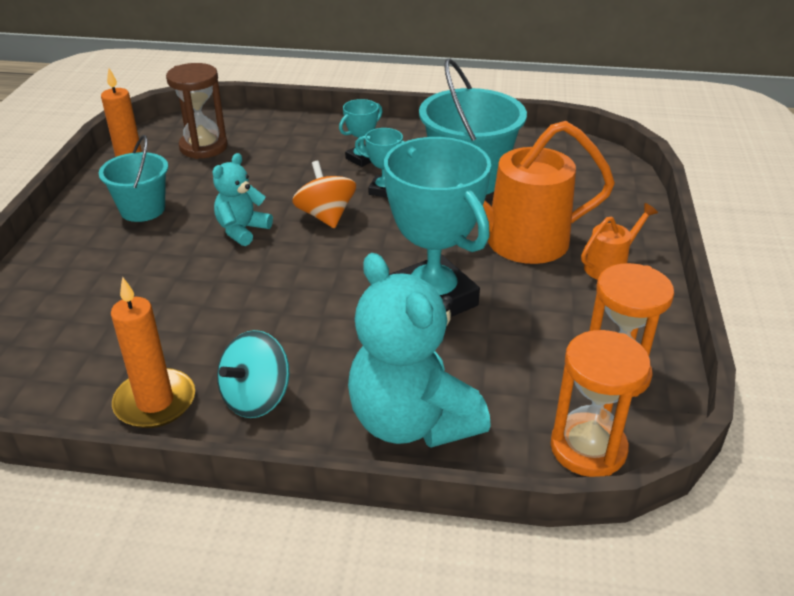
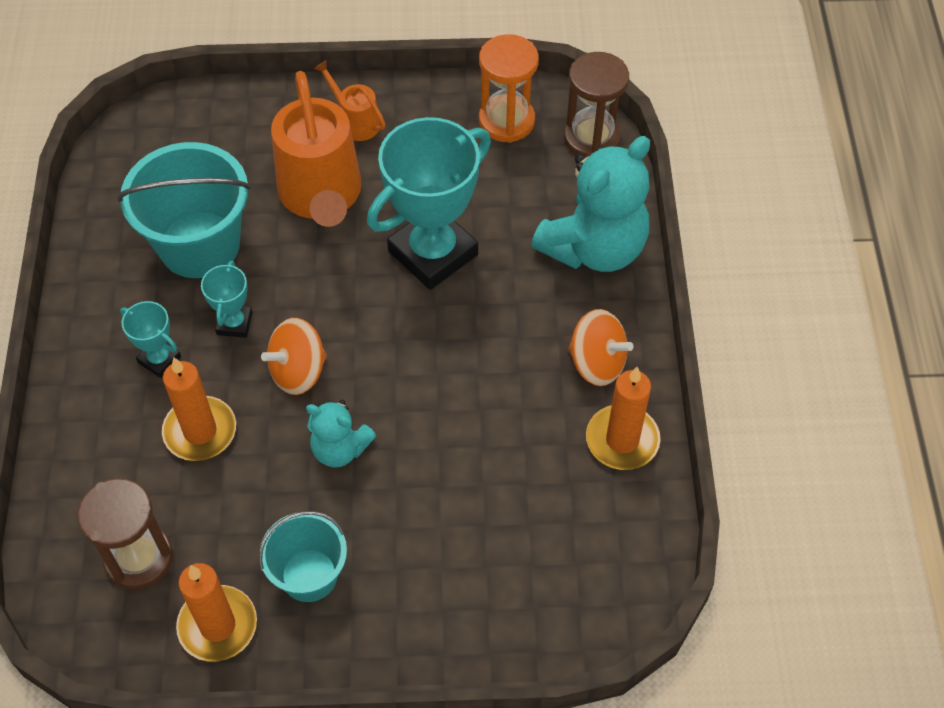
camera: 100 degrees left, 20 degrees up
turquoise spinning top [217,330,290,418] -> orange spinning top [568,309,633,386]
orange hourglass [550,330,650,477] -> brown hourglass [564,52,629,158]
none -> orange candle [162,358,236,461]

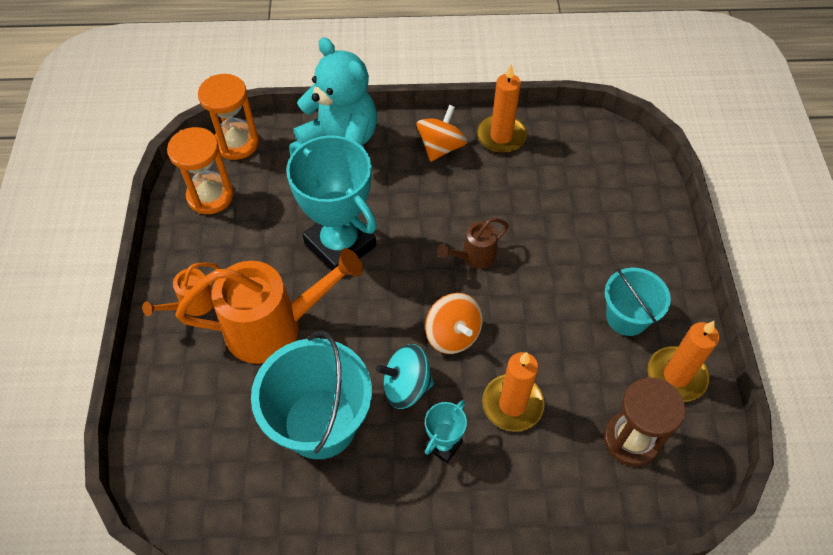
camera: 90 degrees left, 0 degrees up
turquoise trophy [201,261,252,338] -> turquoise spinning top [376,344,434,409]
turquoise teddy bear [306,400,376,467] -> none
brown hourglass [564,52,629,158] -> orange hourglass [198,74,259,160]
none -> brown watering can [437,218,509,269]

